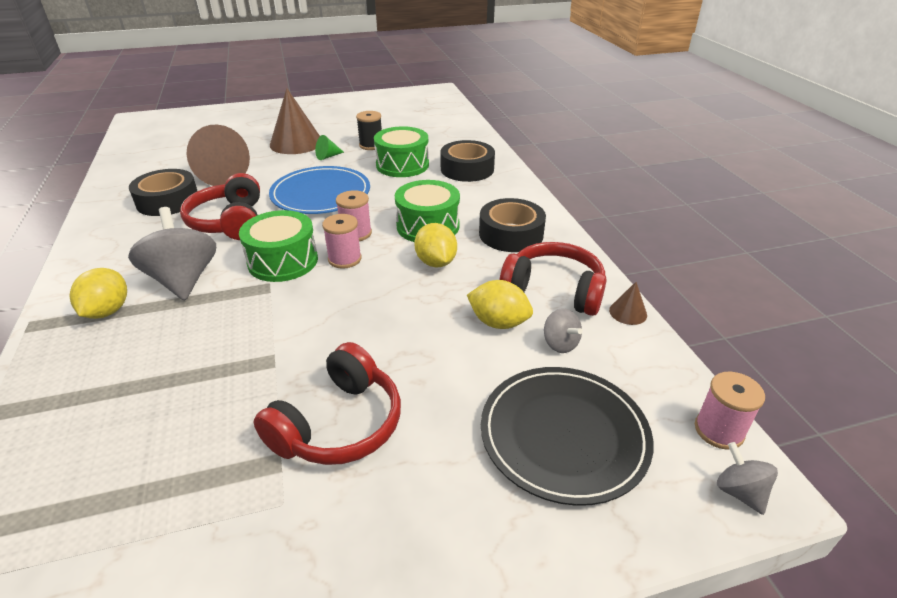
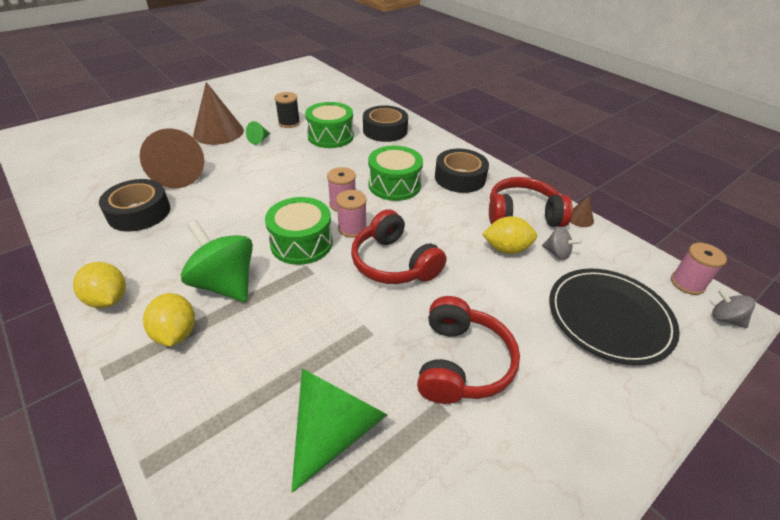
camera: 25 degrees left, 5 degrees up
grey spinning top [128,207,216,300] -> green spinning top [181,220,253,302]
red headphones [180,173,260,240] -> red headphones moved to [351,209,447,284]
blue plate [269,166,370,214] -> none
yellow lemon [414,223,457,267] -> yellow lemon moved to [73,262,126,308]
none -> green cone [291,368,388,493]

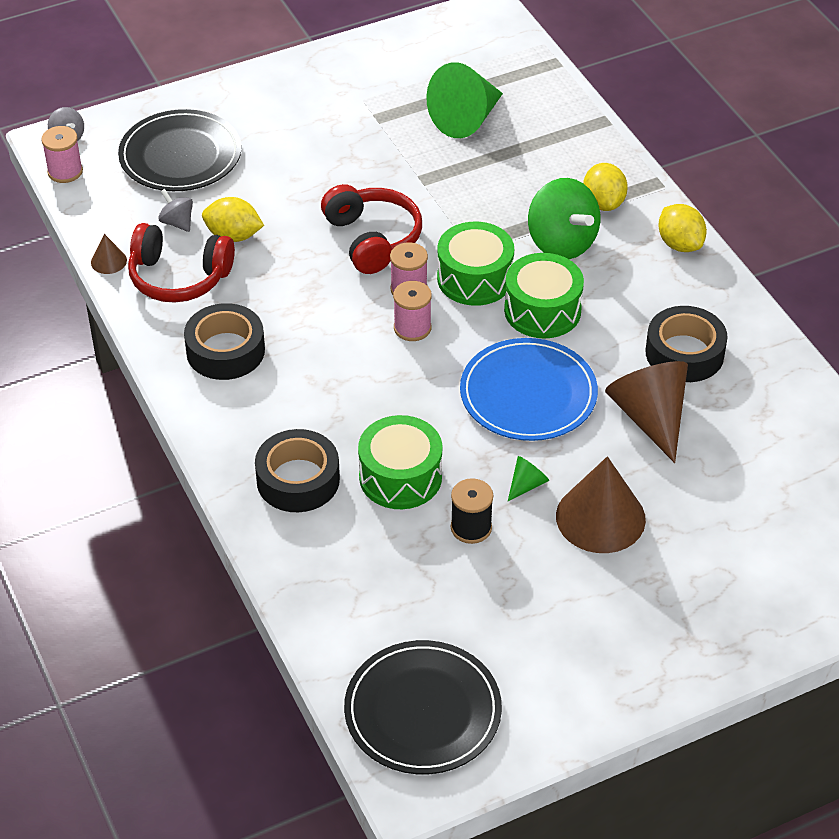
camera: 165 degrees left, 5 degrees up
green drum [368,146,423,201] -> green drum moved to [504,253,584,339]
red headphones [417,296,520,404] -> none
none -> black plate [344,640,502,774]
none -> blue plate [460,338,598,441]

